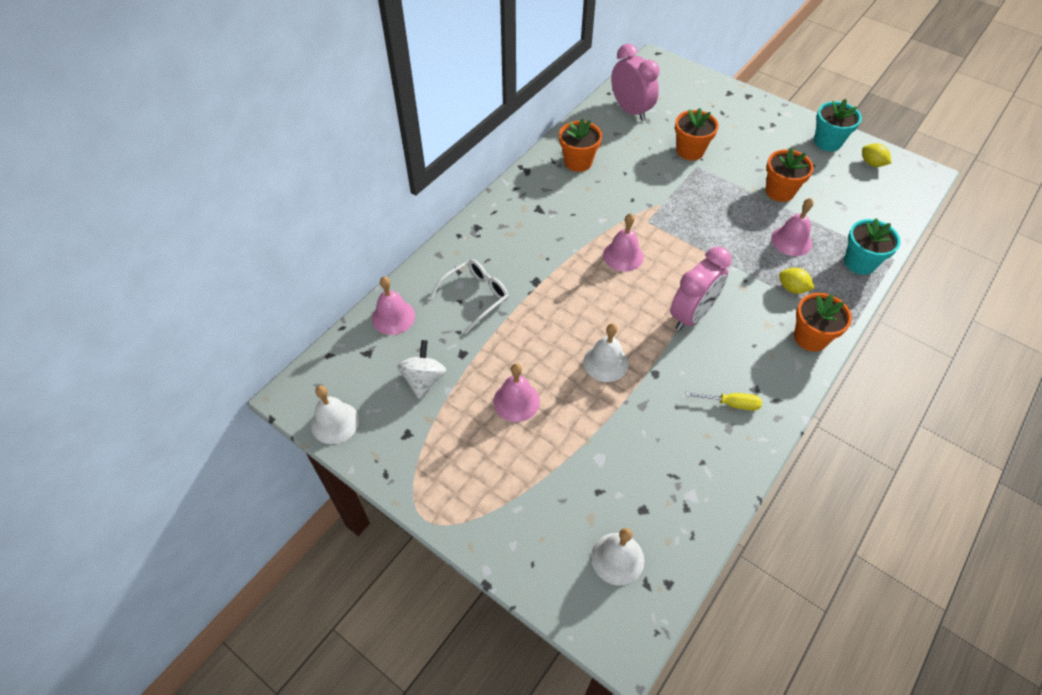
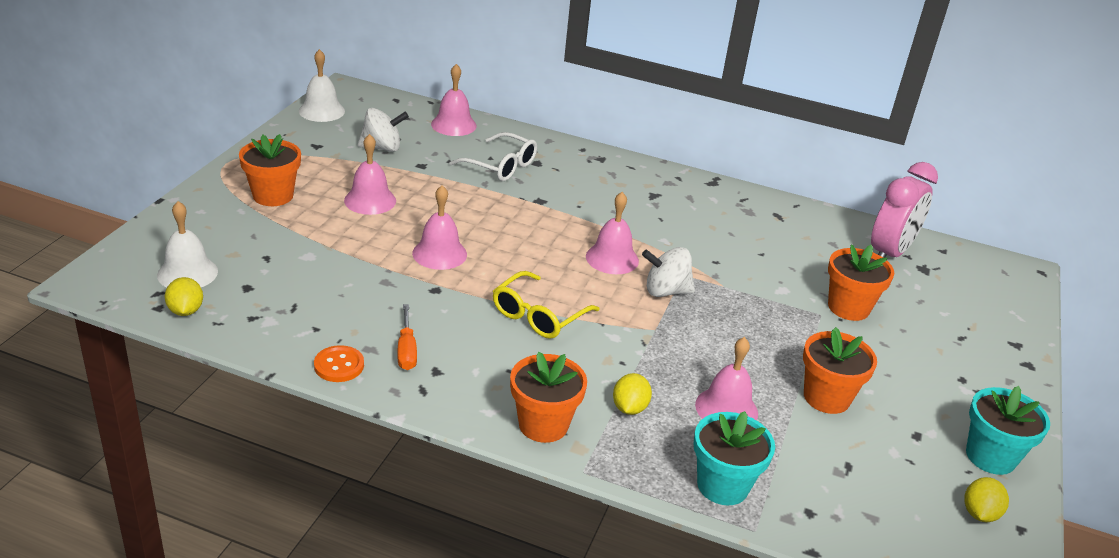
camera: 70 degrees right, 20 degrees down
orange flower pot [559,118,602,172] -> orange flower pot moved to [239,134,301,206]
white bell [583,323,629,382] -> pink bell [412,185,467,270]
pink clock [670,247,732,331] -> yellow glasses [493,271,600,339]
yellow screwdriver [685,392,762,411] -> orange screwdriver [398,304,417,370]
none -> yellow lemon [165,277,203,316]
none -> orange button [314,345,364,382]
none -> white spinning top [642,247,695,297]

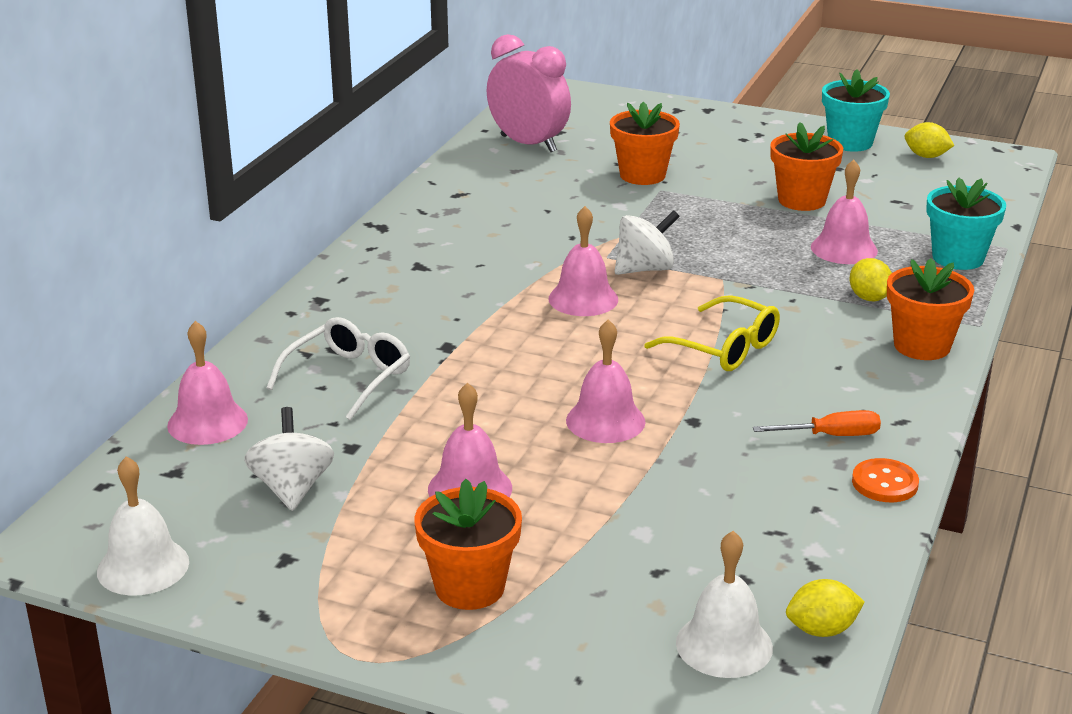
camera: 85 degrees left, 5 degrees down
yellow lemon [613,373,652,415] -> yellow lemon turned 60 degrees clockwise [849,258,892,301]
white spinning top [642,247,695,297] -> white spinning top turned 120 degrees counterclockwise [615,210,680,275]

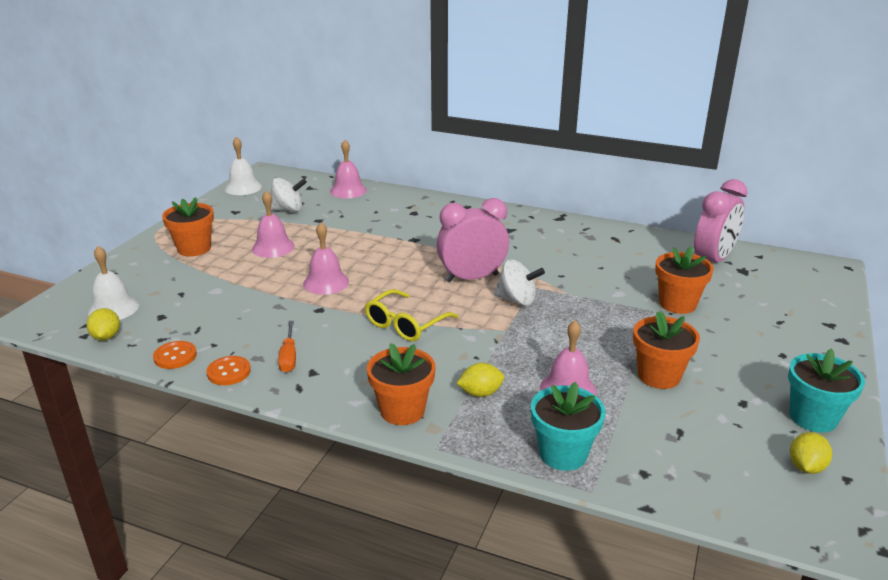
camera: 90 degrees right, 0 degrees up
white glasses [267,317,410,420] -> none
pink bell [548,206,618,316] -> pink clock [436,198,509,282]
white spinning top [615,210,680,275] -> white spinning top turned 45 degrees counterclockwise [494,260,545,306]
none -> orange button [153,341,197,369]

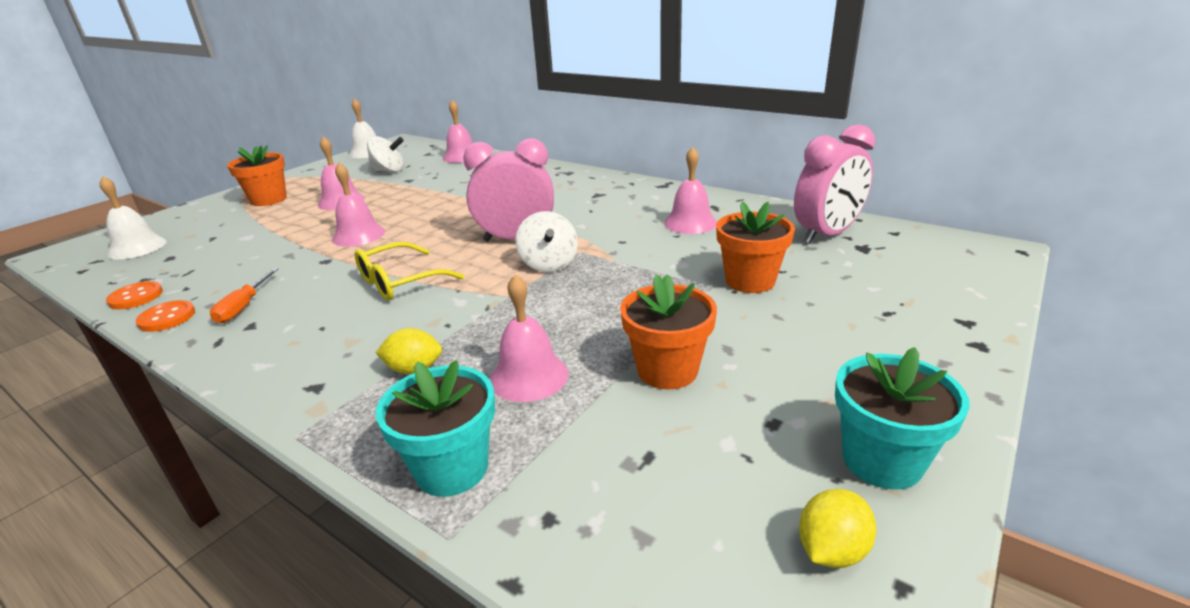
camera: 15 degrees right, 0 degrees up
yellow lemon [86,308,120,340] -> none
orange flower pot [367,343,436,425] -> none
white spinning top [494,260,545,306] -> white spinning top turned 45 degrees clockwise [515,211,578,272]
none -> pink bell [664,147,717,234]

